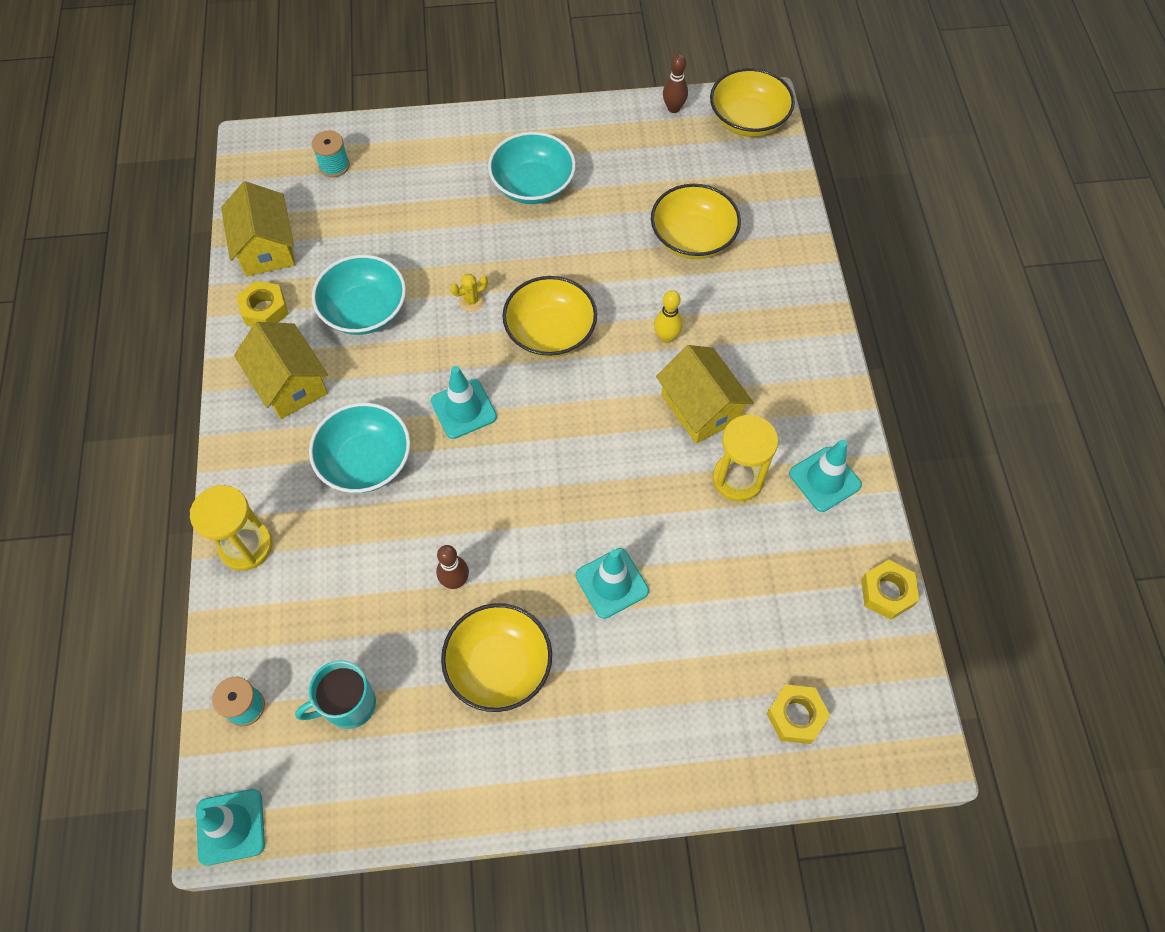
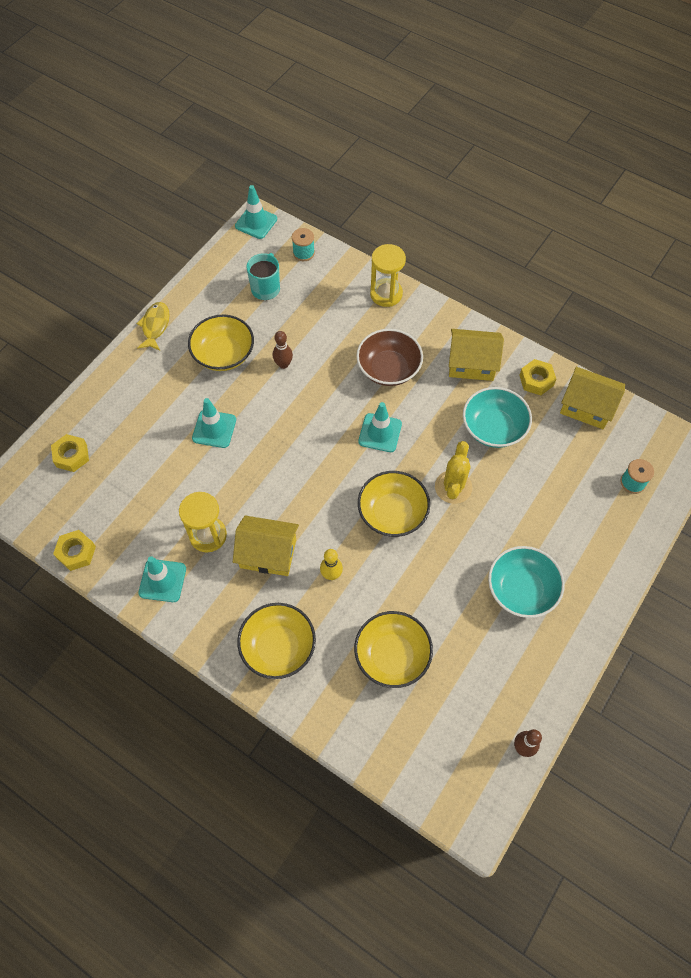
camera: 130 degrees right, 0 degrees up
turquoise bowl [309,403,410,493] -> brown bowl [356,329,423,386]
yellow cactus [450,273,488,312] -> yellow cactus [435,441,472,504], size x1.84
yellow bowl [710,68,795,137] -> yellow bowl moved to [237,603,316,679]
none -> yellow fish [136,302,170,351]

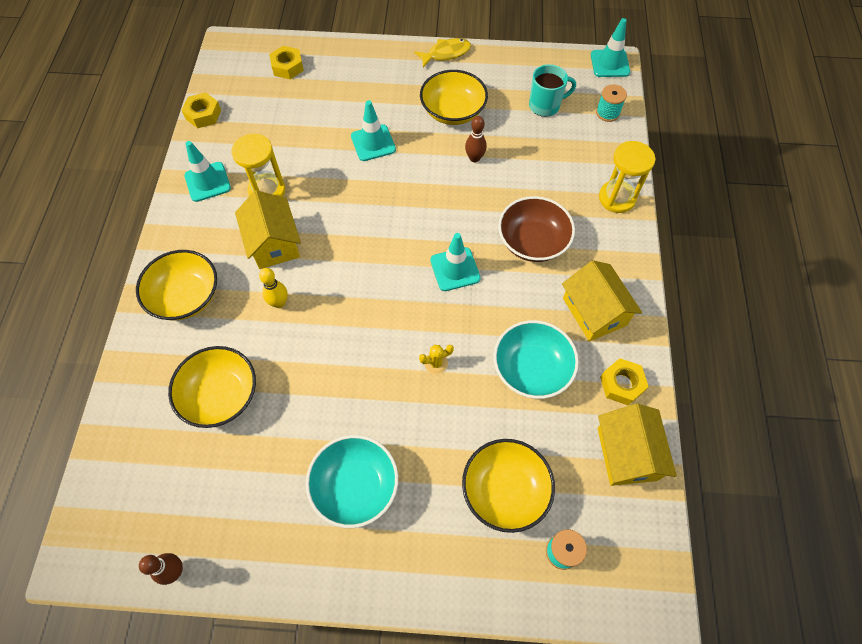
camera: 60 degrees right, 0 degrees up
yellow bowl [358,471,430,537] -> yellow bowl moved to [462,439,555,533]
yellow cactus [435,441,472,504] -> yellow cactus [419,345,454,374], size x0.54

